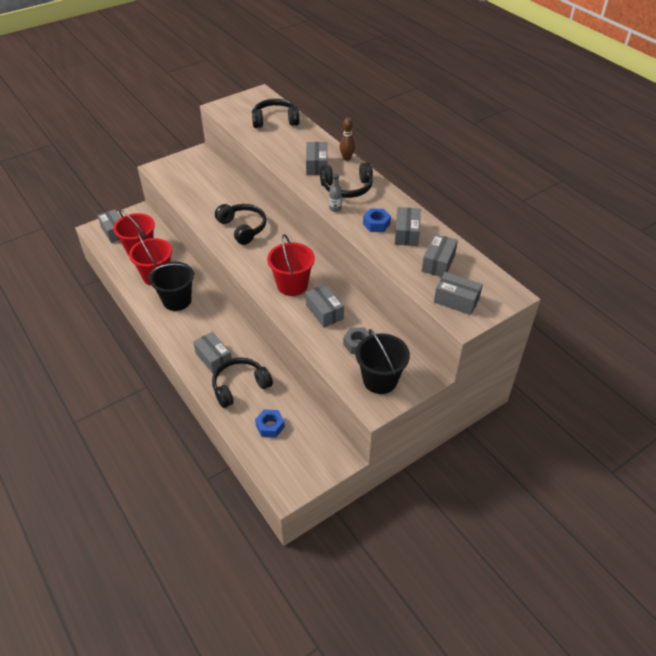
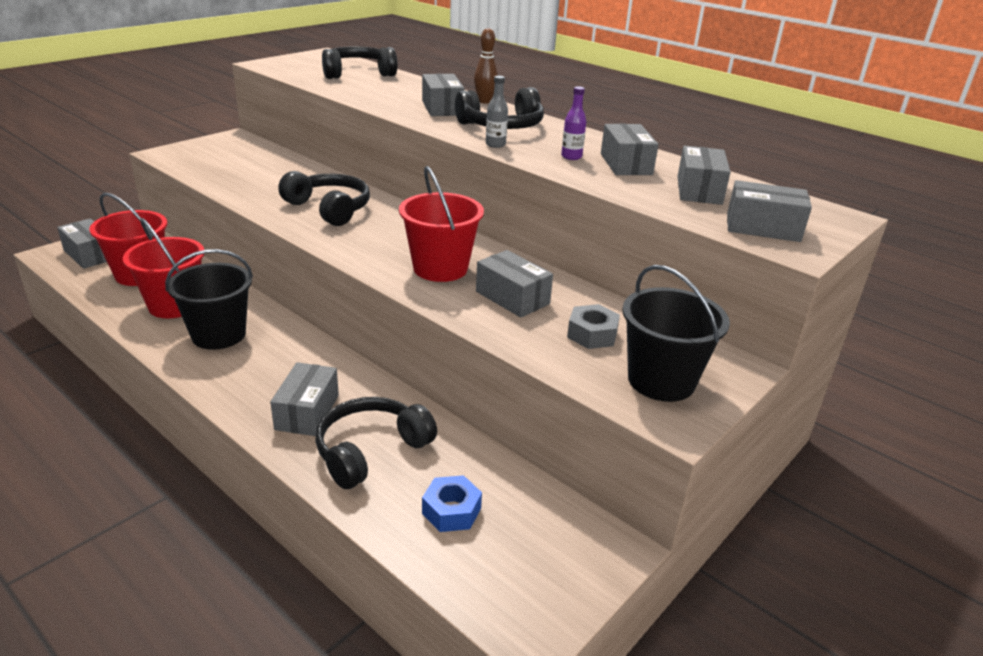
camera: 15 degrees left, 15 degrees down
grey box [193,332,232,374] -> grey box turned 60 degrees clockwise [270,362,339,436]
blue nut [363,209,391,232] -> purple bottle [561,87,586,160]

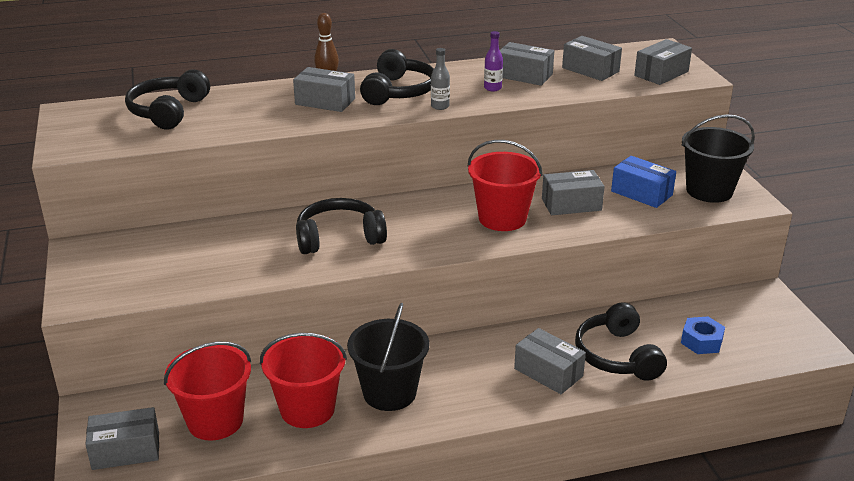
camera: 55 degrees left, 0 degrees up
grey nut [567,304,620,349] -> blue box [611,156,676,208]

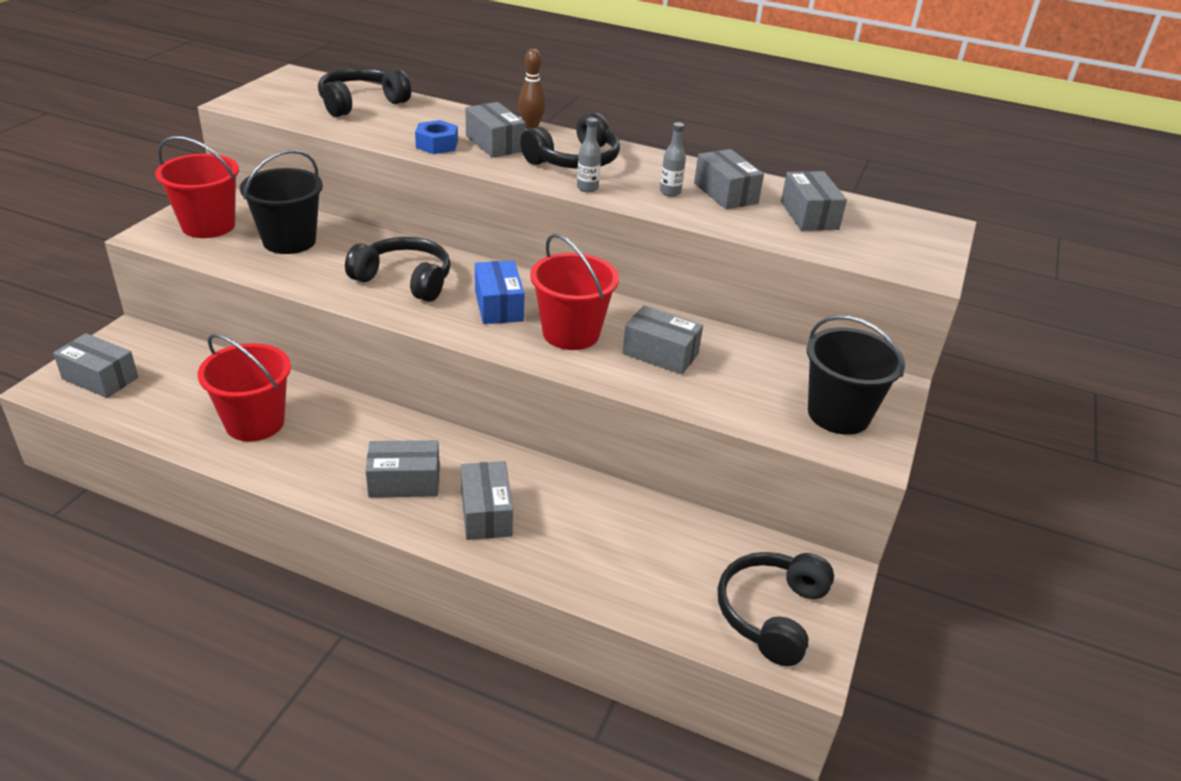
camera: 35 degrees right, 5 degrees up
red bucket [164,342,251,441] -> red bucket moved to [155,136,239,238]
black bucket [347,303,429,411] -> black bucket moved to [240,150,323,254]
purple bottle [484,31,503,91] -> grey bottle [660,122,686,197]
black headphones [575,302,667,381] -> black headphones moved to [718,552,834,666]
blue box [611,156,676,208] -> blue box moved to [475,260,524,324]
grey box [634,39,692,85] -> grey box moved to [365,440,440,498]
blue nut [681,316,725,354] -> blue nut moved to [415,120,458,154]

